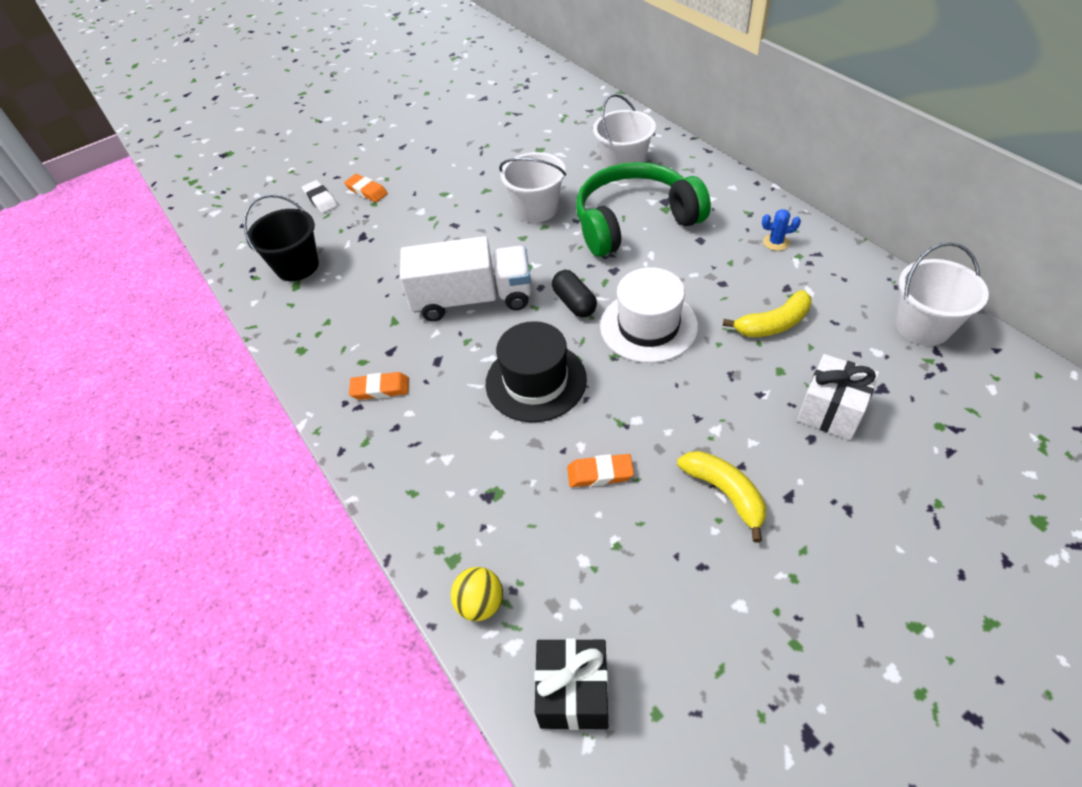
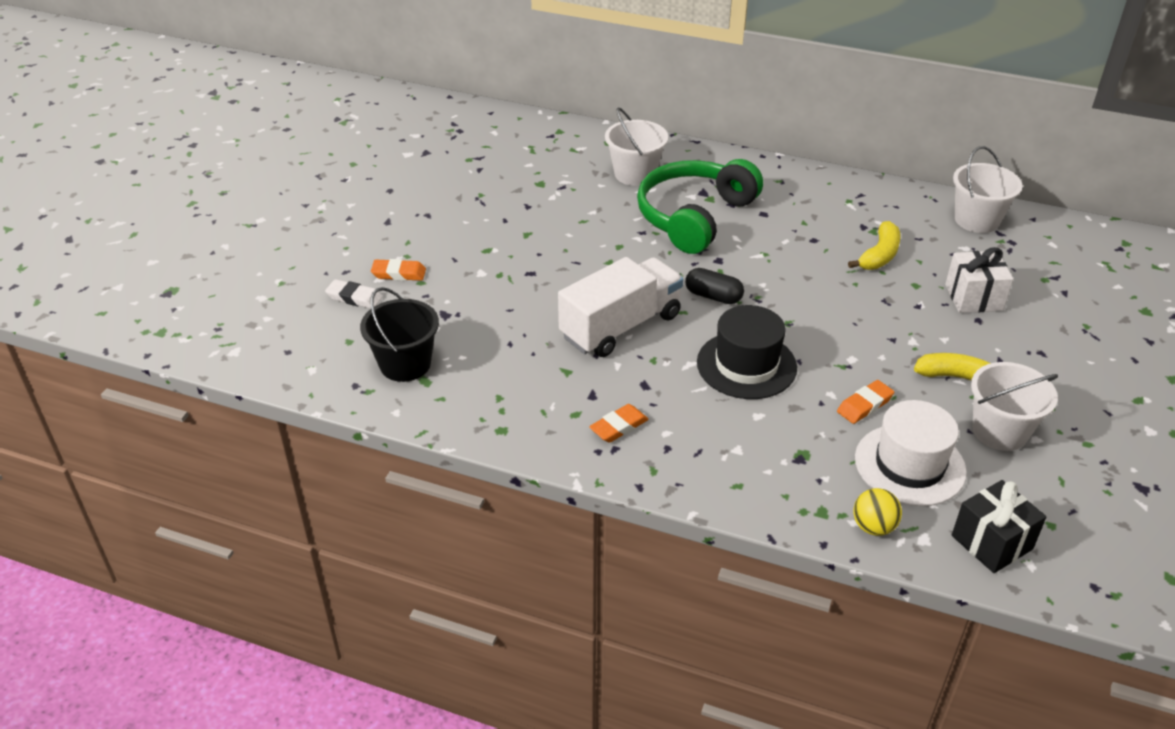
camera: 40 degrees left, 10 degrees down
white bucket [499,152,566,223] -> white bucket moved to [971,362,1058,451]
white hat [600,267,698,363] -> white hat moved to [855,400,967,506]
blue cactus [762,209,801,251] -> none

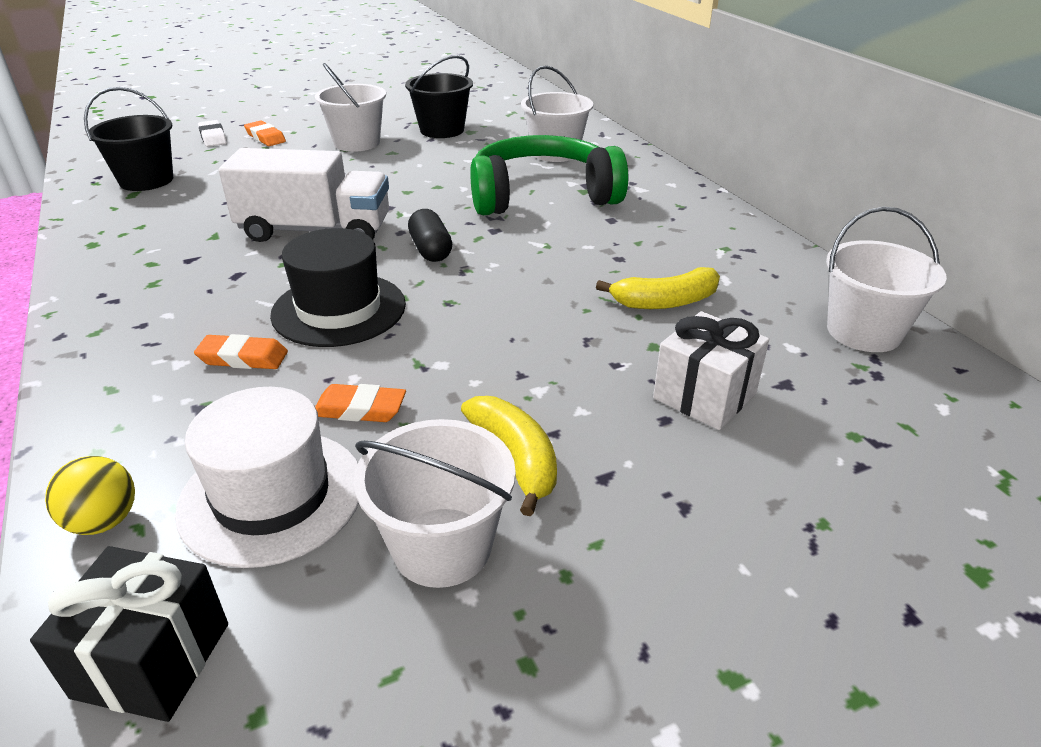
camera: 45 degrees right, 5 degrees down
orange eraser [589,404,649,443] -> orange eraser moved to [194,334,288,369]
none -> white bucket [315,63,386,152]
none -> black bucket [405,55,473,138]

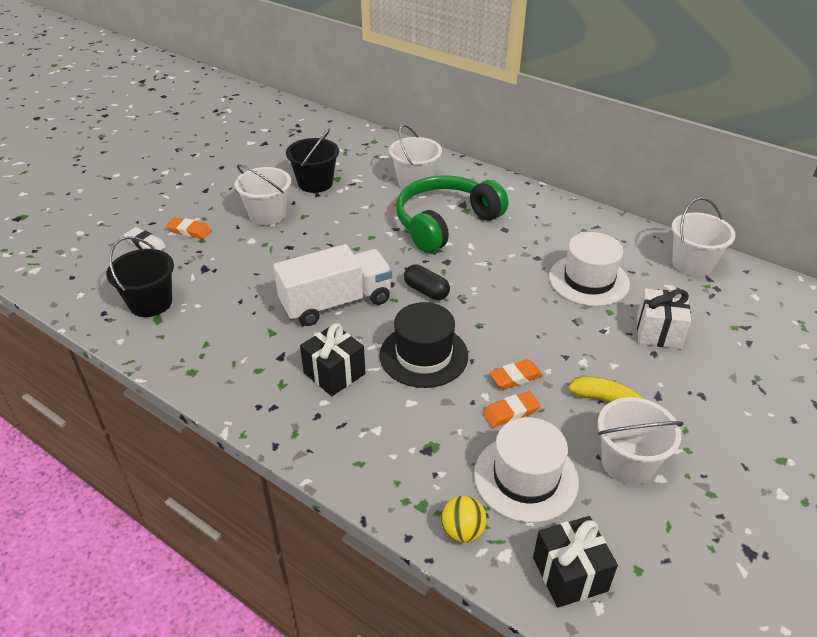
camera: 30 degrees left, 5 degrees up
orange eraser [194,334,288,369] -> orange eraser moved to [489,359,543,389]
yellow banana [596,267,720,309] -> white hat [549,232,630,306]
none -> black gift [300,323,365,396]

